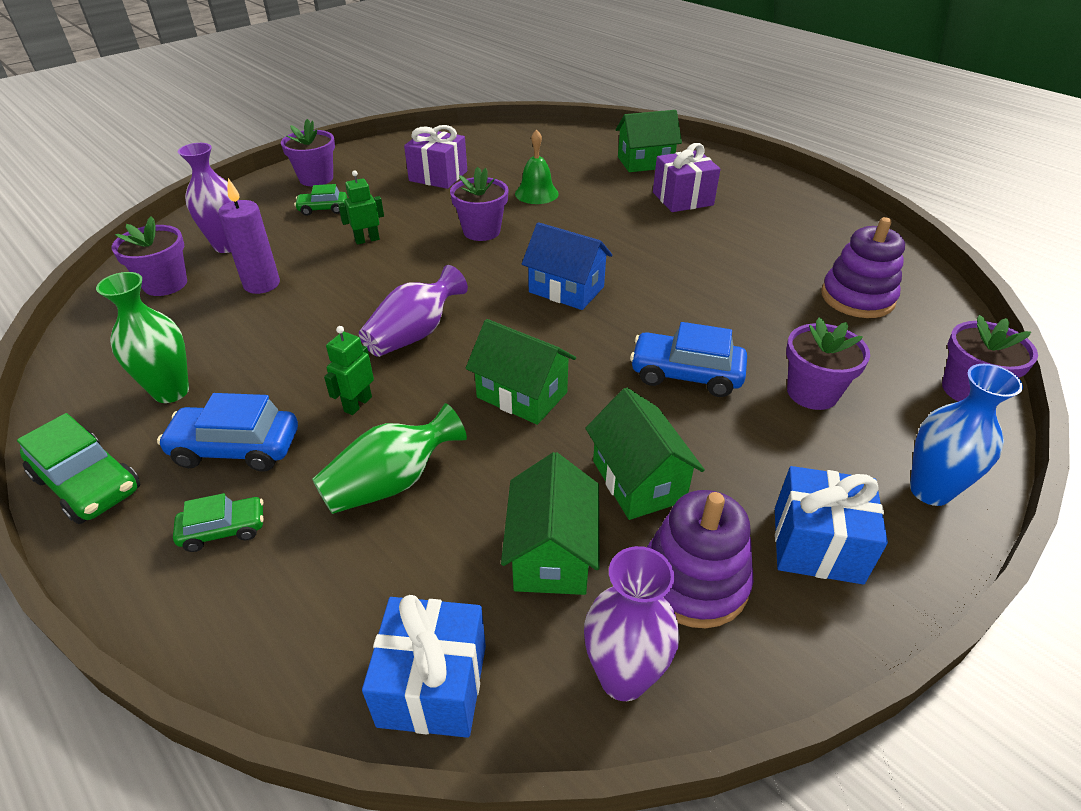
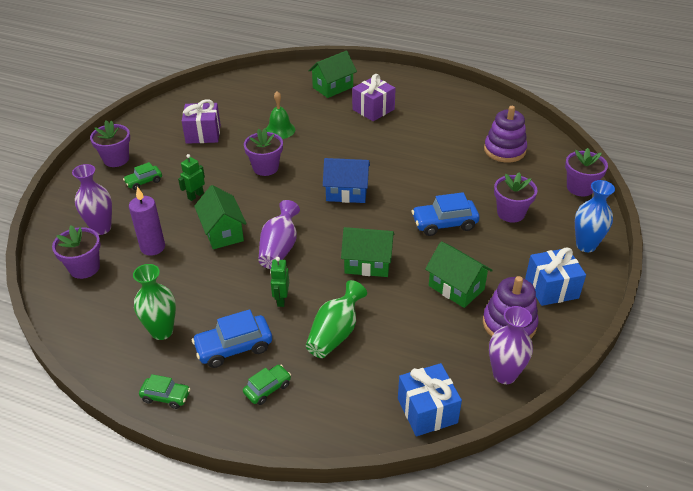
camera: 25 degrees left, 0 degrees up
green car [17,413,140,524] -> green car [139,374,191,409], size x0.61
green house [501,452,600,595] -> green house moved to [194,185,247,249]

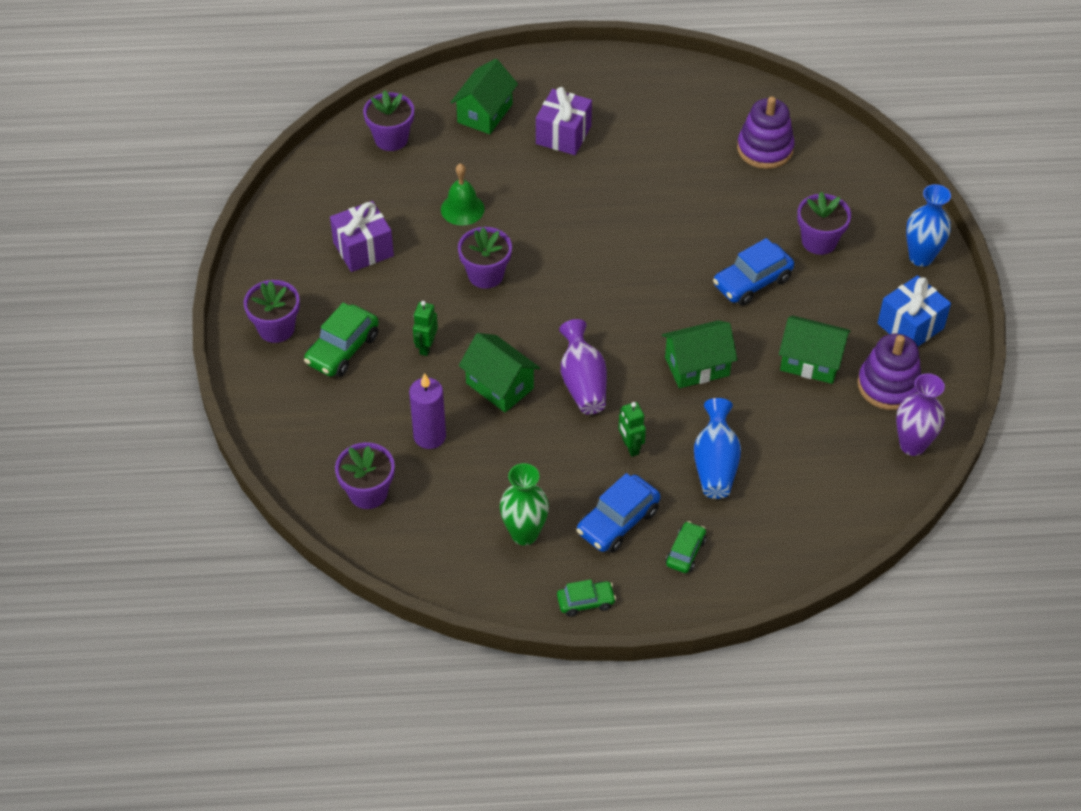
camera: 25 degrees left, 10 degrees up
purple vase [72,164,112,235] -> none
green car [123,162,162,190] -> green car [304,303,379,377], size x1.65
green vase [306,280,367,358] -> blue vase [694,398,741,499]
blue house [323,158,370,203] -> none
blue gift [398,363,462,436] -> none
purple flower pot [565,148,608,196] -> purple flower pot moved to [363,90,414,151]

